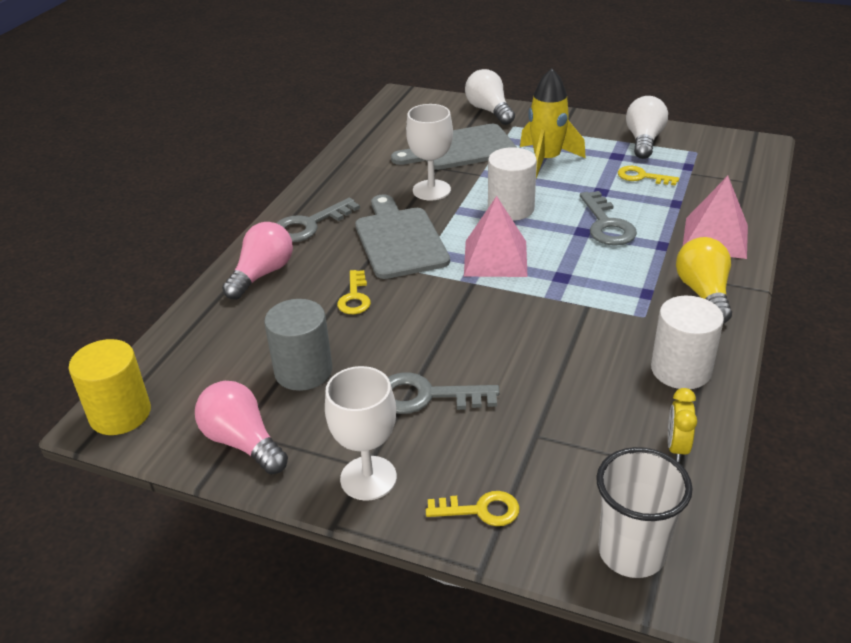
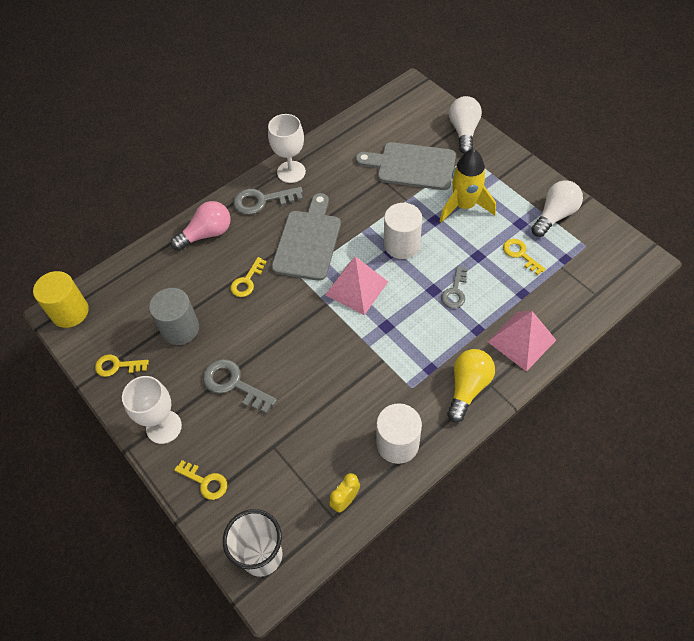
camera: 30 degrees right, 20 degrees up
pink light bulb [195,381,288,474] -> yellow key [95,354,149,377]
white goblet [406,104,453,201] -> white goblet moved to [268,114,306,183]
grey key [580,191,637,246] -> grey key [441,266,468,308], size x0.66

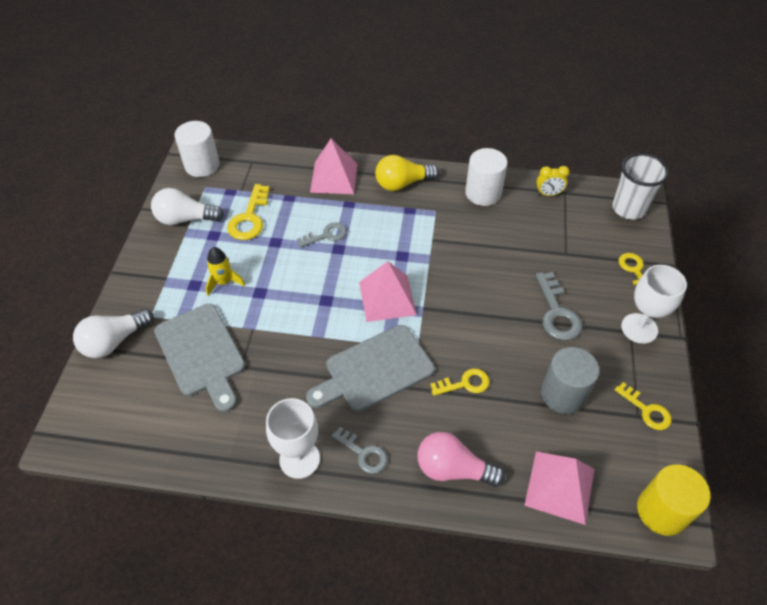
camera: 135 degrees left, 5 degrees down
grey key [233,187,303,215] -> grey key [331,427,388,474], size x0.66
white cylinder [384,203,422,259] -> white cylinder moved to [175,121,220,177]
yellow rocket [440,149,496,223] -> yellow rocket [206,247,245,296], size x0.60
yellow key [503,239,546,275] -> yellow key [227,184,270,240], size x1.50
none -> pink pyramid [524,452,594,525]

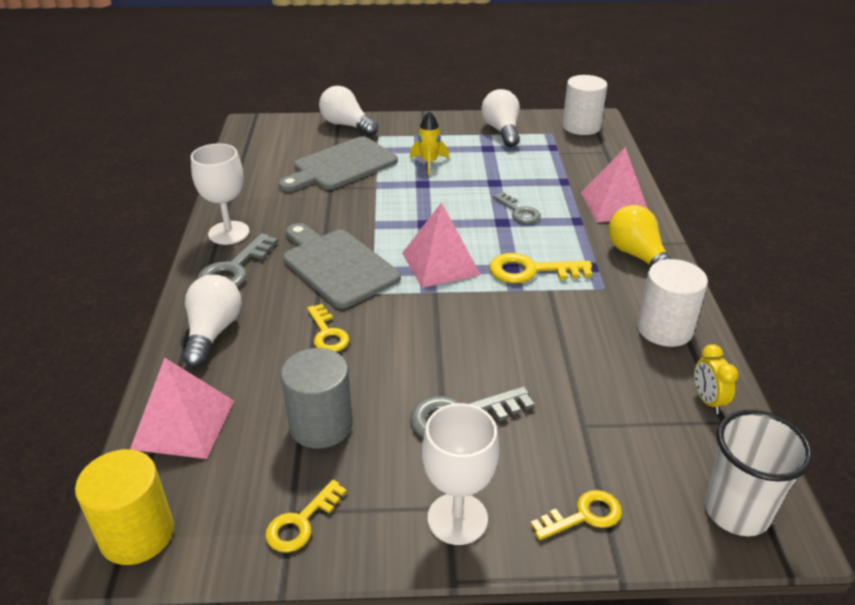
camera: 80 degrees right, 15 degrees down
yellow key [227,184,270,240] -> yellow key moved to [489,253,592,283]
grey key [331,427,388,474] -> grey key [197,233,278,287], size x1.50
pink light bulb [417,432,505,487] -> white light bulb [182,275,242,368]

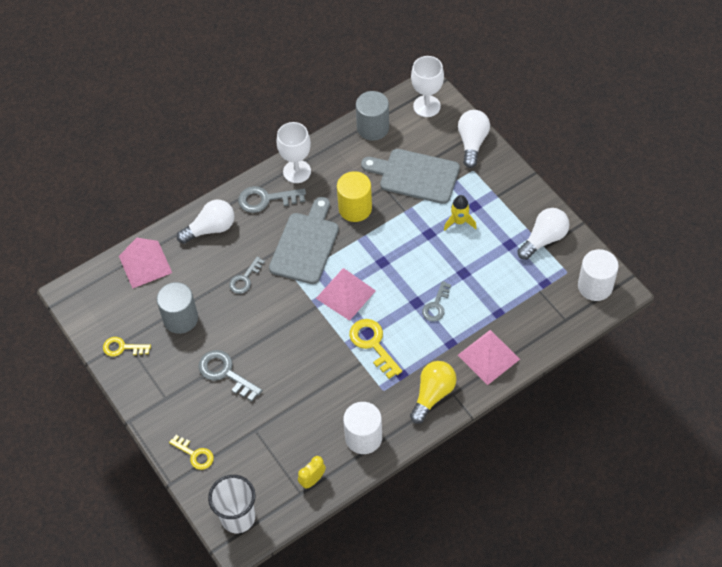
camera: 60 degrees right, 20 degrees up
yellow cylinder [75,449,174,565] -> yellow cylinder moved to [337,171,372,222]
yellow key [307,304,349,352] -> grey key [229,256,265,294]
white goblet [422,403,499,545] -> white goblet moved to [411,56,444,117]
none -> grey cylinder [356,91,389,141]

